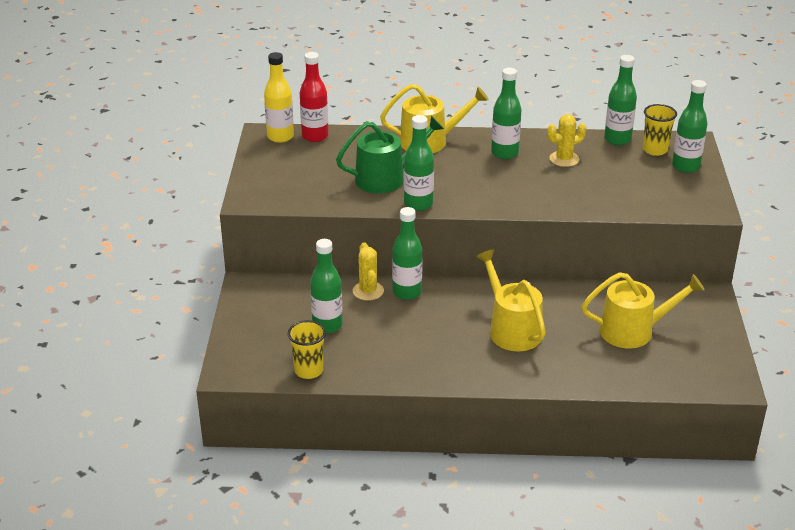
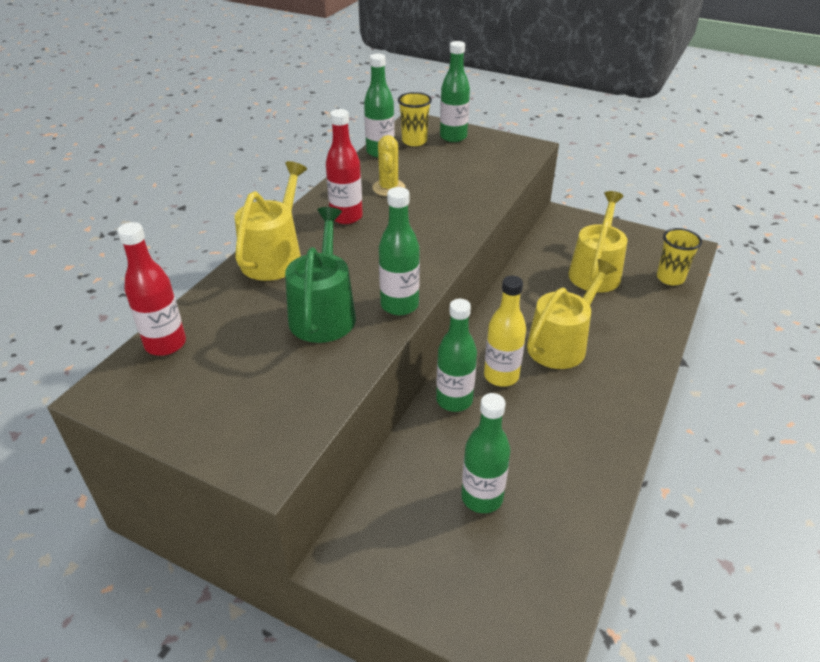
camera: 65 degrees left, 5 degrees up
yellow bottle [264,52,294,143] -> yellow bottle moved to [484,276,526,387]
yellow cup [288,320,326,379] -> yellow cup moved to [657,228,702,285]
yellow cactus [353,242,384,301] -> none
yellow watering can [476,249,546,352] -> yellow watering can turned 135 degrees clockwise [527,259,617,369]
green bottle [491,68,522,159] -> red bottle [326,109,363,224]

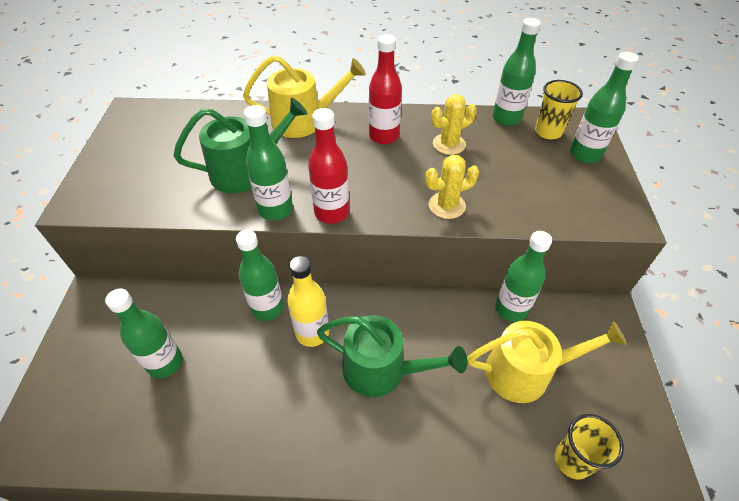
camera: 65 degrees right, 10 degrees up
red bottle [117,222,186,356] -> red bottle moved to [308,108,349,224]
yellow watering can [527,259,617,369] -> green watering can [317,315,467,397]
none -> yellow cactus [425,155,479,219]
none -> green bottle [495,231,552,322]

